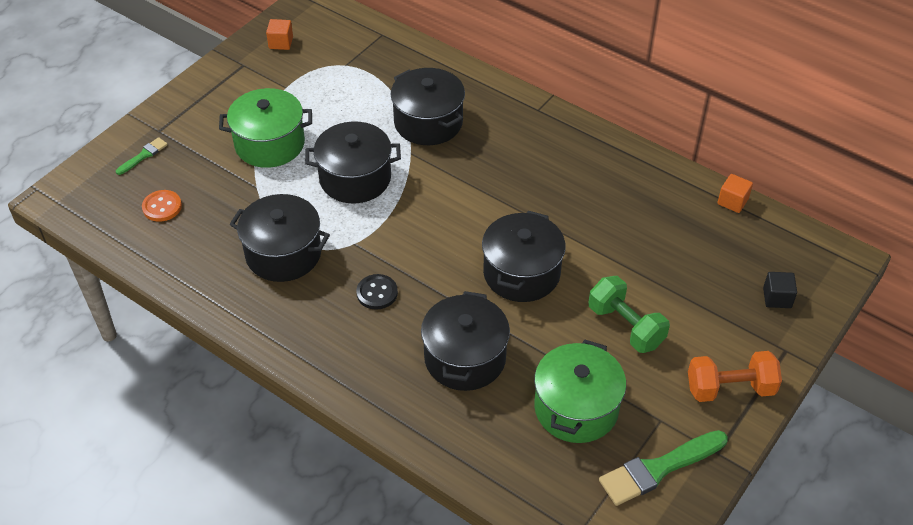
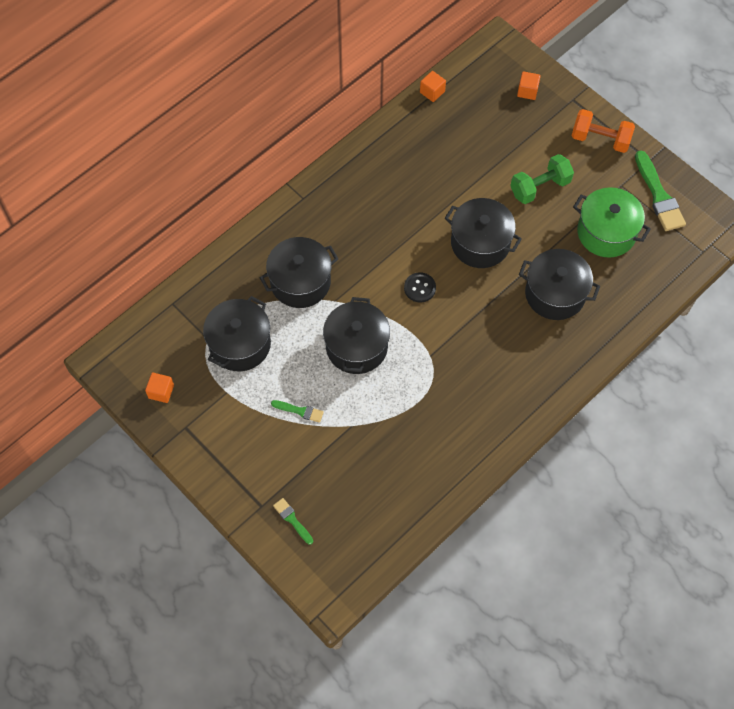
camera: 80 degrees left, 15 degrees up
orange button [142,190,182,222] -> none
green pot [219,88,312,168] -> green brush [271,400,324,423]
black pot [230,194,330,282] -> black pot moved to [203,296,271,371]
black button [356,274,398,310] -> black button moved to [404,272,436,303]
orange dumbbell [688,351,782,402] -> orange dumbbell turned 75 degrees counterclockwise [572,109,635,153]
black cube [763,272,797,308] -> orange cube [517,71,541,100]

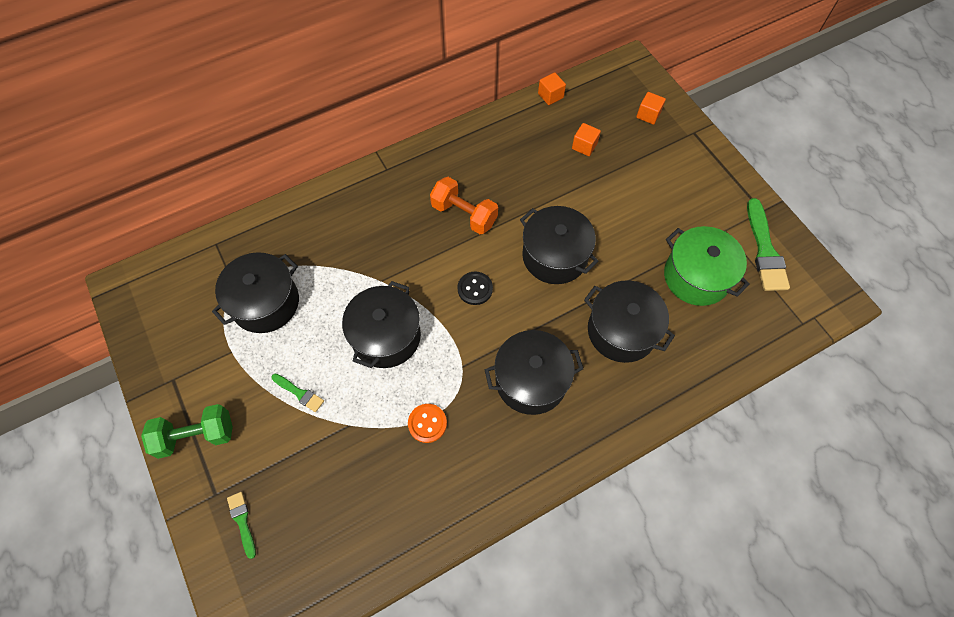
camera: 15 degrees right, 0 degrees up
orange cube [145,372,174,403] -> orange cube moved to [572,123,601,156]
black pot [260,237,338,308] -> black pot moved to [485,330,583,415]
green dumbbell [510,154,574,204] -> green dumbbell moved to [141,404,233,459]
orange dumbbell [572,109,635,153] -> orange dumbbell moved to [430,177,498,234]
none -> orange button [408,404,447,443]

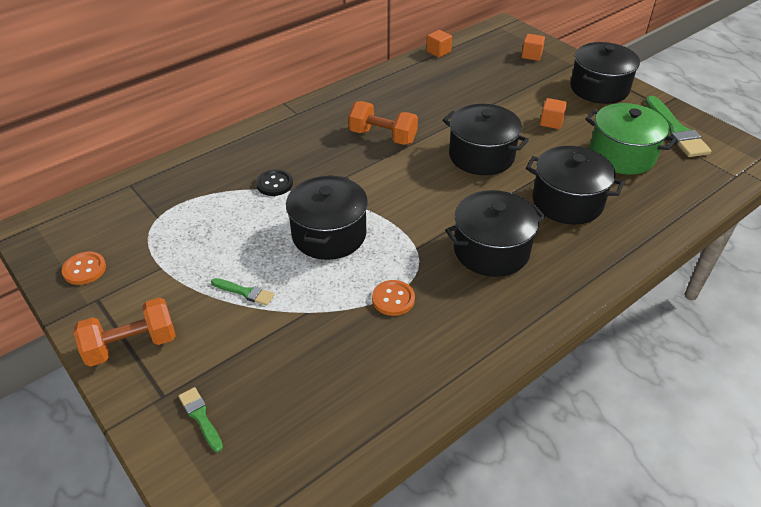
camera: 10 degrees left, 20 degrees down
green dumbbell [141,404,233,459] -> orange dumbbell [74,297,176,367]
black pot [212,252,299,333] -> black pot moved to [570,42,640,104]
black button [457,271,493,305] -> black button moved to [256,169,293,196]
orange cube [572,123,601,156] -> orange cube moved to [540,98,567,129]
none -> orange button [62,252,106,285]

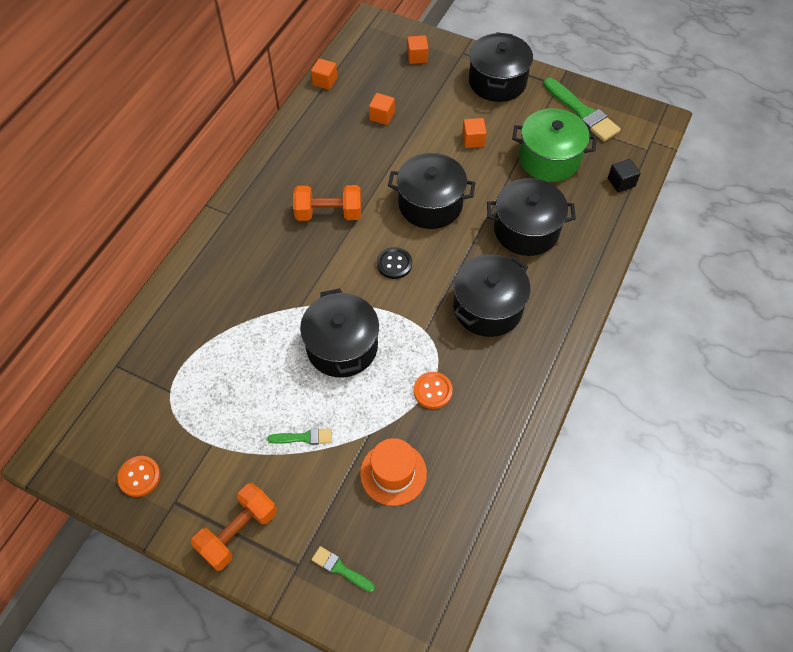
camera: 25 degrees left, 15 degrees up
black button [256,169,293,196] -> black button moved to [377,247,412,279]
none -> orange hat [360,438,427,506]
none -> orange cube [369,93,395,125]
none -> black cube [608,159,641,192]

